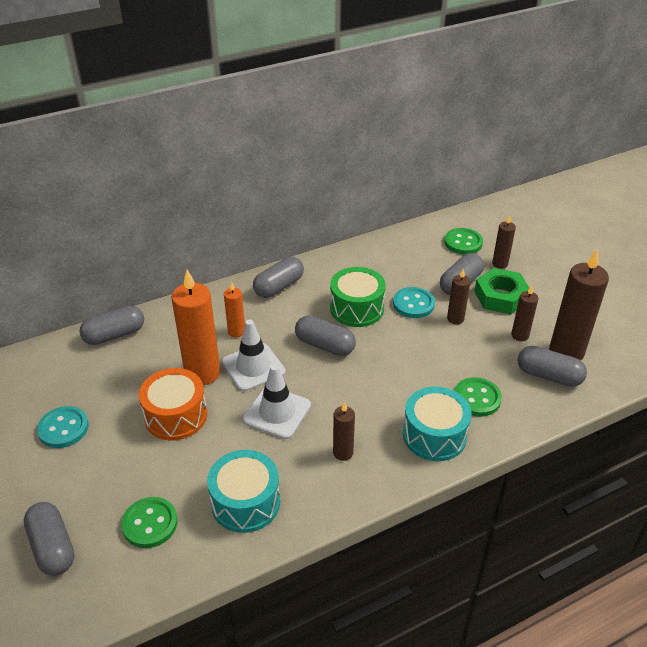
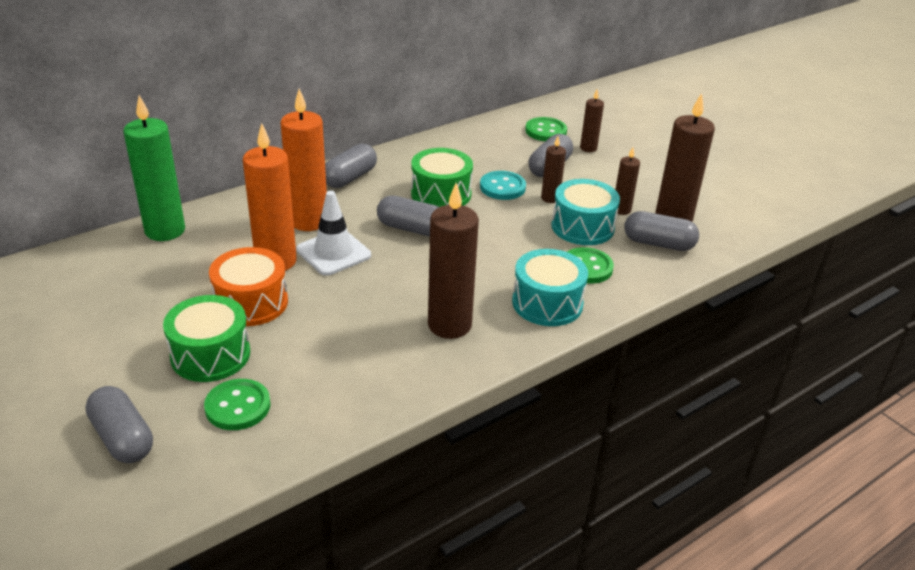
camera: 10 degrees left, 5 degrees down
turquoise button [37,406,89,448] -> none
grey capsule [79,306,144,345] -> green candle [123,95,185,241]
turquoise drum [207,450,280,533] -> turquoise drum moved to [551,179,620,245]
orange candle [224,281,245,338] -> orange candle [281,89,327,231], size x1.92
white traffic cone [243,364,311,439] -> none
brown candle [333,402,355,461] -> brown candle [428,183,479,339], size x1.92
green nut [474,268,529,314] -> none
none -> green drum [163,295,250,382]

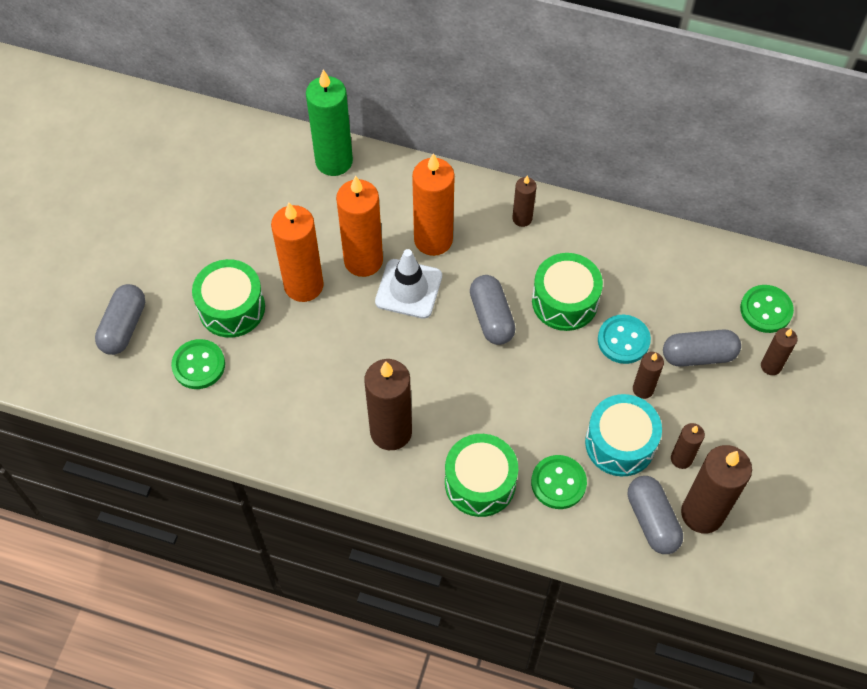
camera: 55 degrees right, 25 degrees up
orange drum [209,247,288,326] -> orange candle [271,203,324,302]
grey capsule [325,144,377,188] -> brown candle [512,175,537,227]
turquoise drum [512,249,588,326] -> green drum [445,434,518,517]

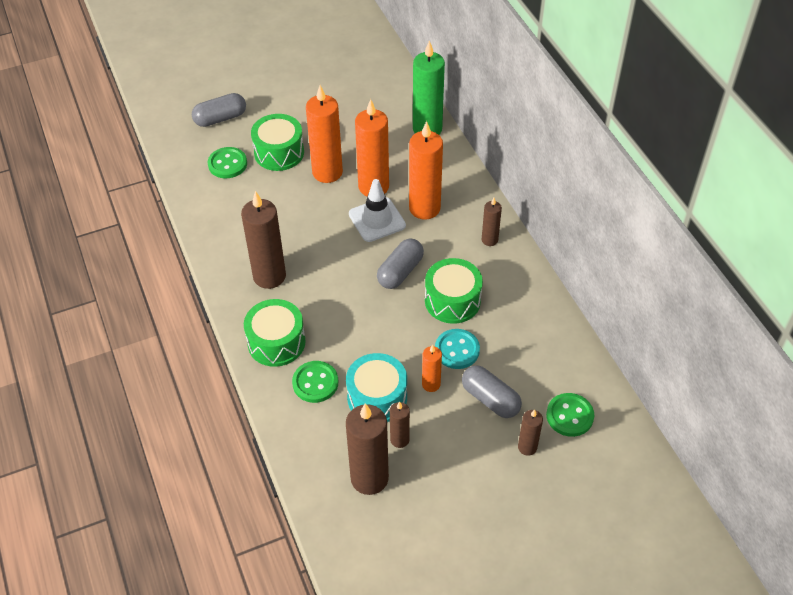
camera: 50 degrees right, 10 degrees down
grey capsule [628,476,683,554] -> none
brown candle [633,352,664,399] -> orange candle [422,345,442,392]

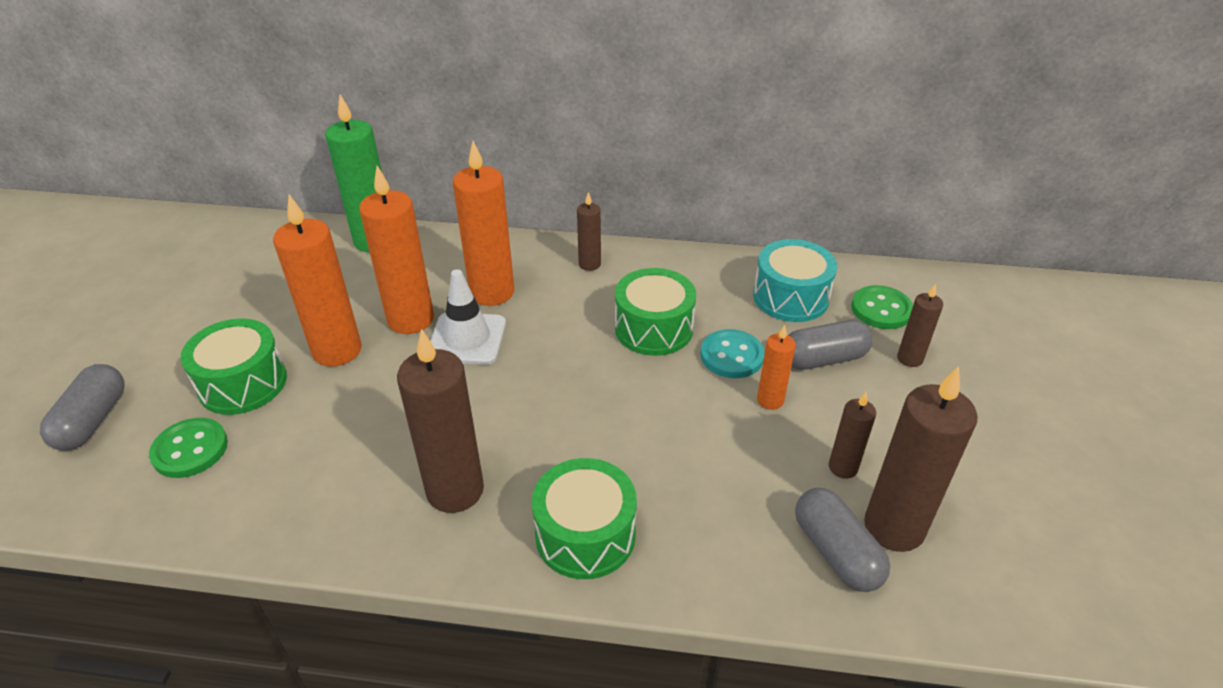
camera: 60 degrees left, 10 degrees down
green button [292,361,338,403] -> none
turquoise drum [346,353,407,422] -> turquoise drum moved to [753,239,837,322]
grey capsule [377,238,424,289] -> grey capsule moved to [795,488,890,592]

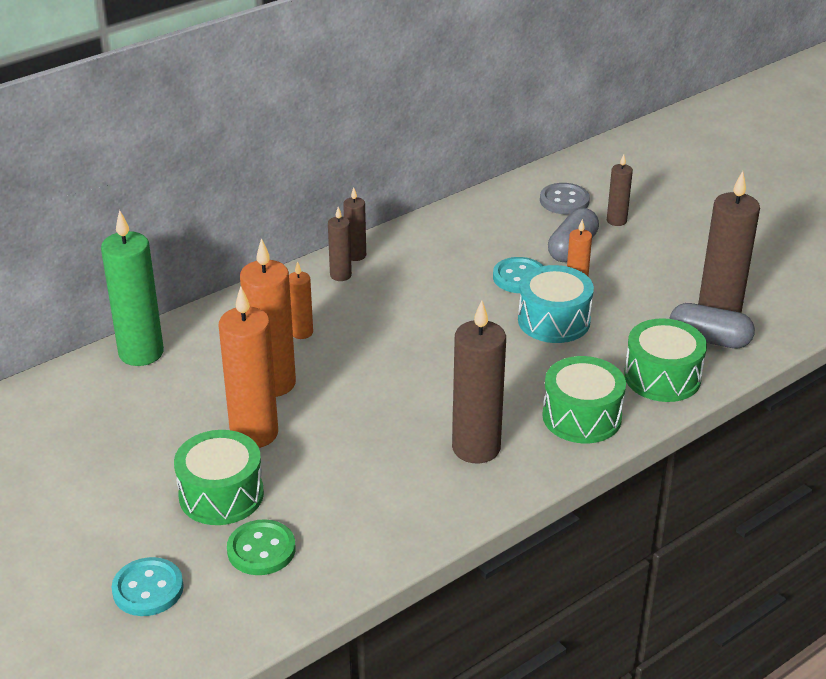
camera: 45 degrees left, 5 degrees down
grey capsule [40,364,124,451] -> turquoise button [112,557,184,616]
white traffic cone [430,269,506,365] -> none
orange candle [453,141,514,306] -> orange candle [289,261,313,339], size x0.52
green drum [615,268,696,356] -> green drum moved to [624,318,707,402]
turquoise drum [753,239,837,322] -> turquoise drum moved to [518,265,594,343]
brown candle [829,392,876,479] -> brown candle moved to [343,188,366,261]
green button [851,285,913,329] -> grey button [540,183,590,214]

